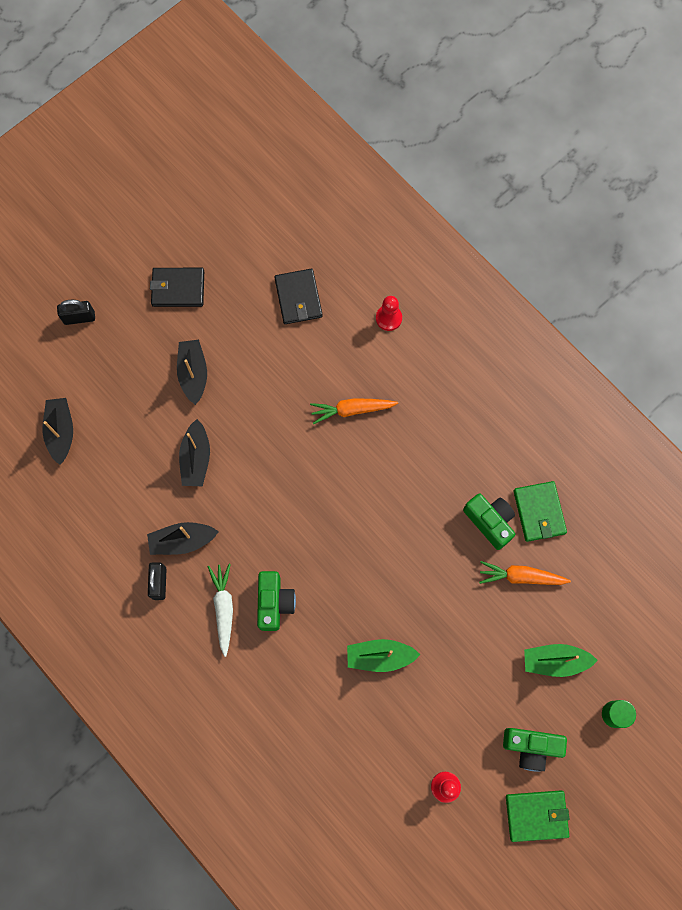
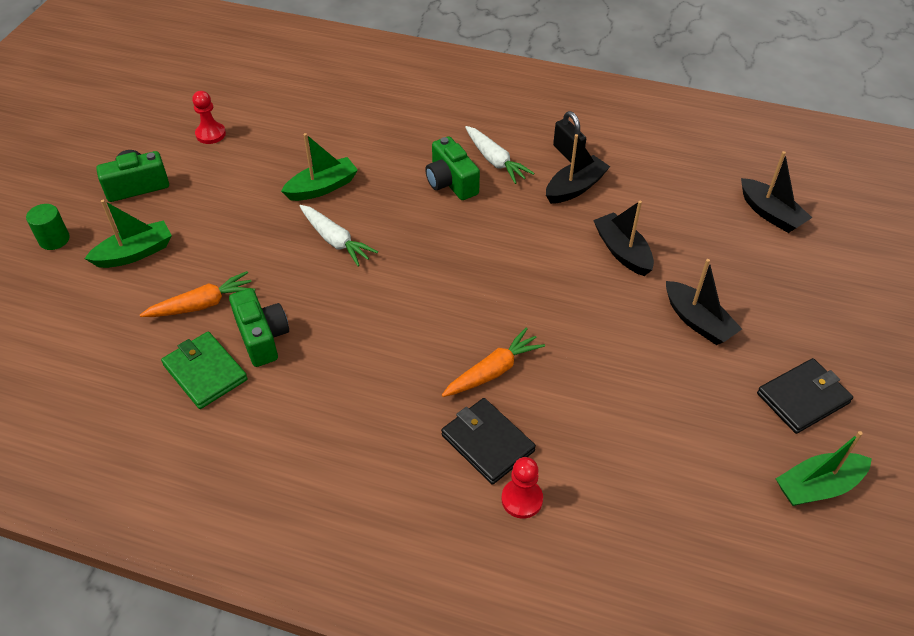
camera: 150 degrees right, 25 degrees down
black padlock [57,300,95,325] -> none
black wallet [274,269,323,324] -> black wallet moved to [441,398,536,485]
green camera [463,494,515,550] -> green camera turned 135 degrees counterclockwise [229,288,289,367]
green wallet [506,790,569,842] -> none
none -> white carrot [300,205,378,267]
none -> green boat [776,431,872,506]

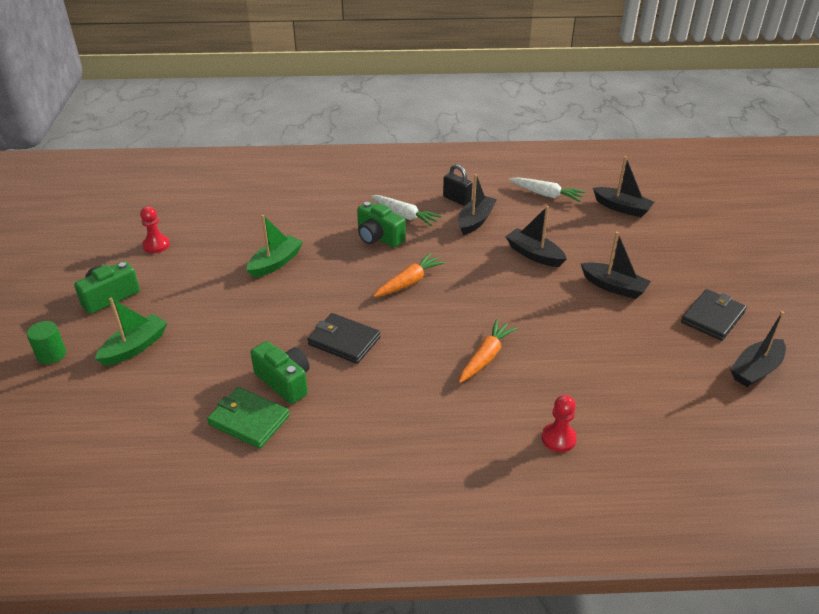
camera: 20 degrees left, 10 degrees down
orange carrot [140,271,255,317] -> orange carrot moved to [373,253,446,297]
white carrot [300,205,378,267] -> white carrot moved to [509,177,585,202]
black wallet [441,398,536,485] -> black wallet moved to [308,313,380,364]
green boat [776,431,872,506] -> black boat [730,311,786,387]

